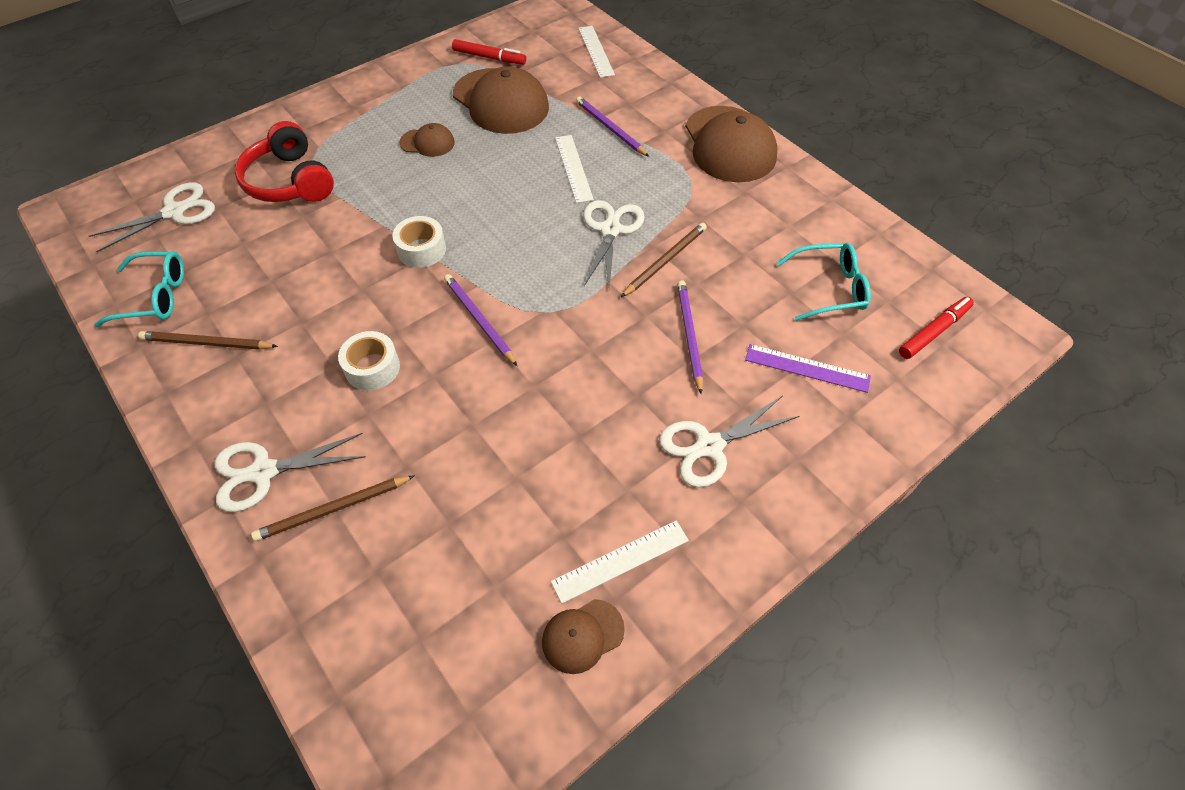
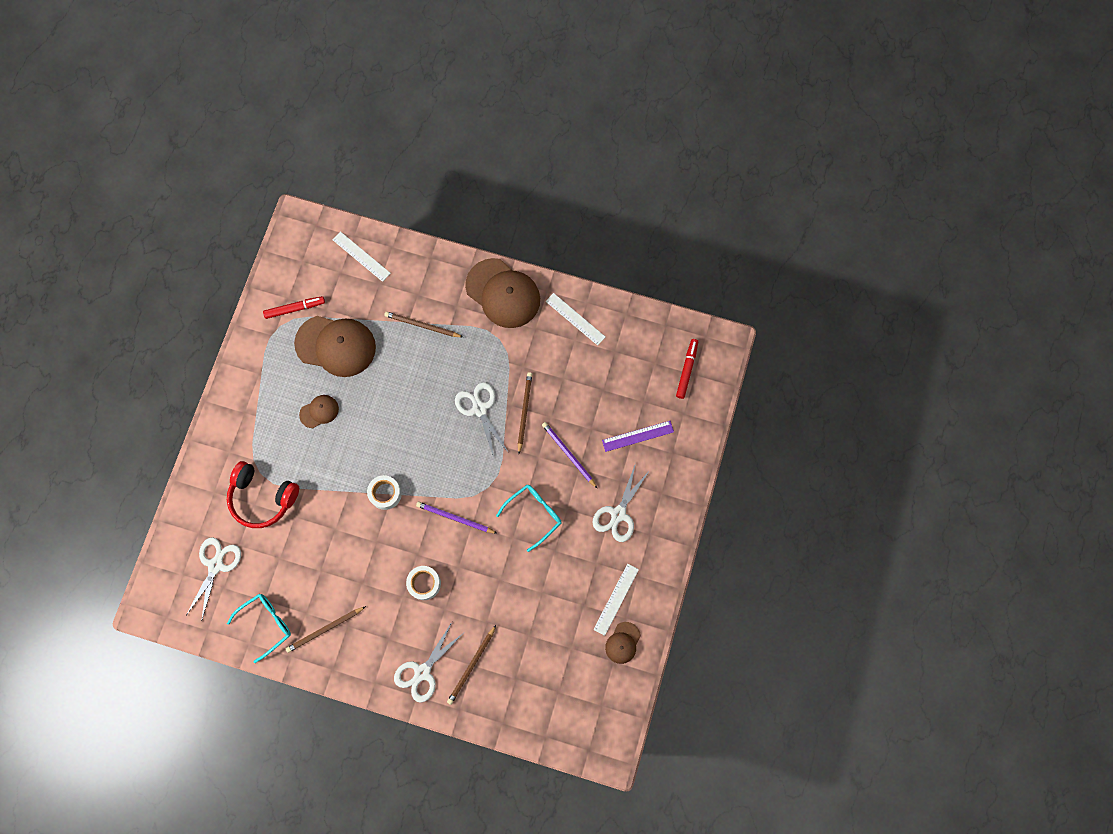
camera: 35 degrees left, 20 degrees up
white ruler [555,135,594,203] -> white ruler moved to [546,293,605,346]
purple pencil [576,96,649,157] -> brown pencil [384,312,463,337]
turquoise glasses [777,243,871,321] -> turquoise glasses moved to [496,485,562,552]

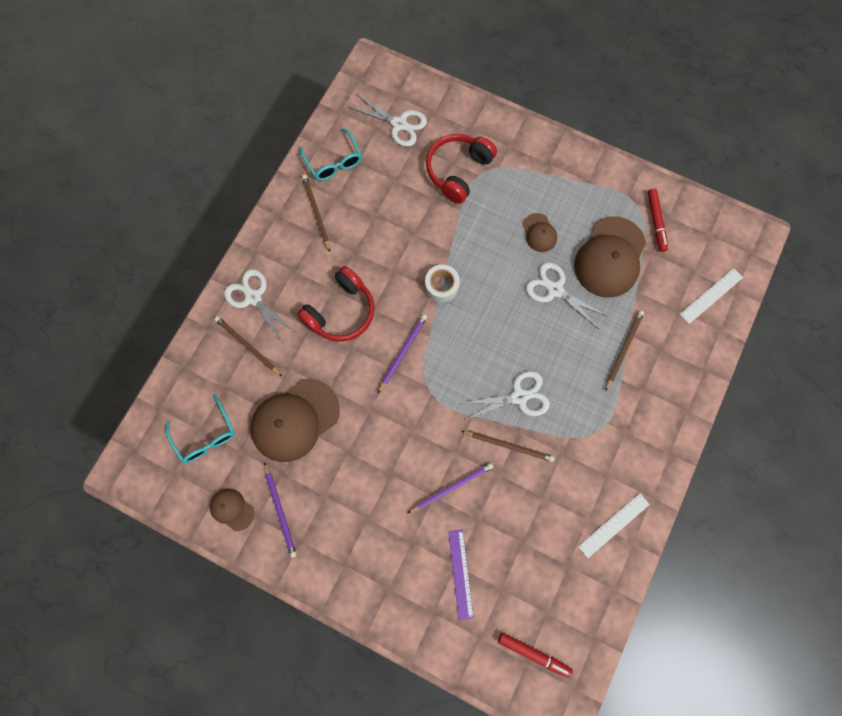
camera: 100 degrees right, 0 degrees up
white tape [406,566,441,600] -> red headphones [297,266,375,342]
brown cap [465,258,540,328] -> brown cap moved to [250,378,340,462]
turquoise glasses [496,485,562,552] -> turquoise glasses moved to [166,394,235,463]
white scissors [592,463,650,542] -> white scissors moved to [526,262,609,329]
white ruler [593,564,639,636] -> purple pencil [264,462,297,558]

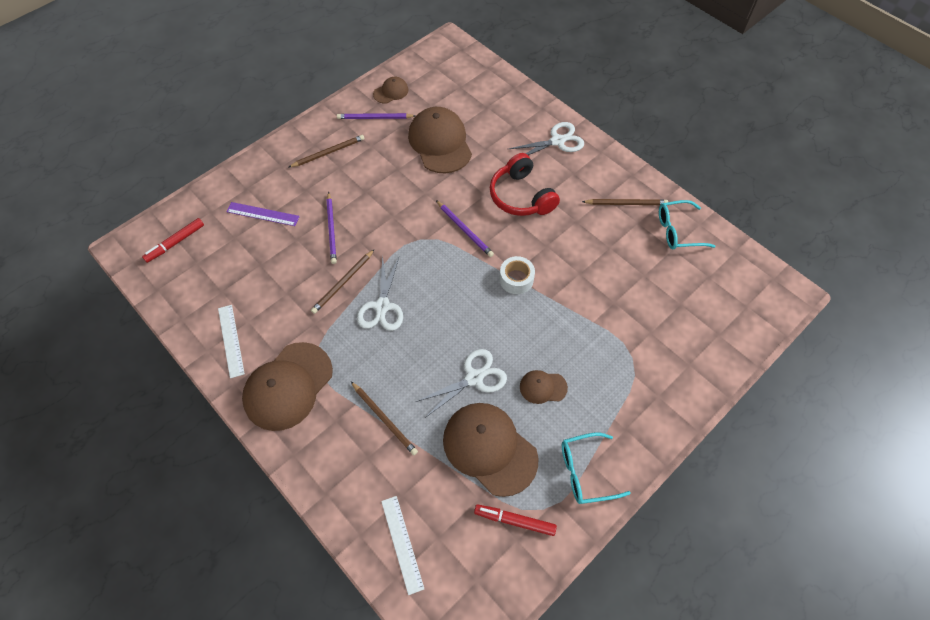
camera: 110 degrees right, 15 degrees down
turquoise glasses [166,394,235,463] -> turquoise glasses moved to [562,432,631,504]
brown pencil [214,316,283,377] -> brown pencil moved to [289,135,364,167]
white scissors [349,95,427,147] -> none
red headphones [426,134,497,204] -> none
none -> brown cap [242,342,333,431]

